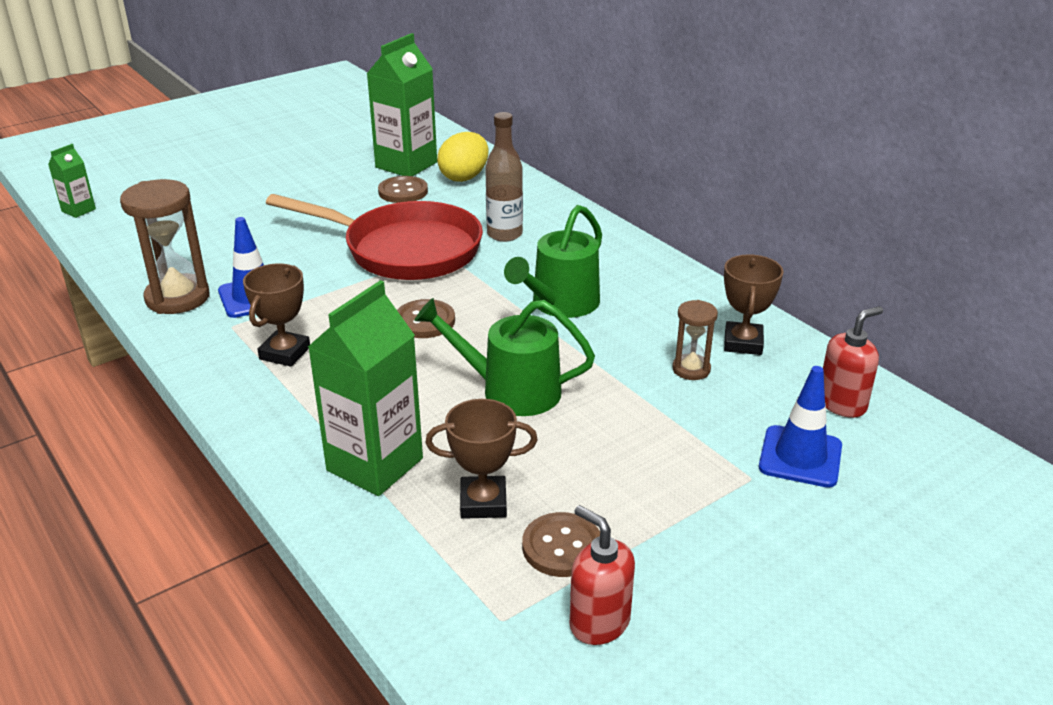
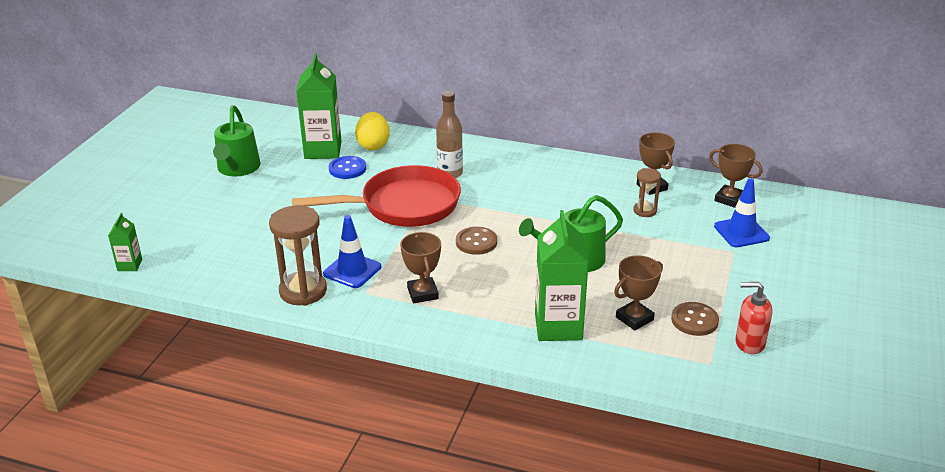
camera: 35 degrees left, 0 degrees up
brown button [378,176,428,203] -> blue button [329,156,366,179]
green watering can [504,205,602,318] -> green watering can moved to [213,105,260,177]
red soap dispenser [823,306,883,418] -> brown trophy [709,144,763,208]

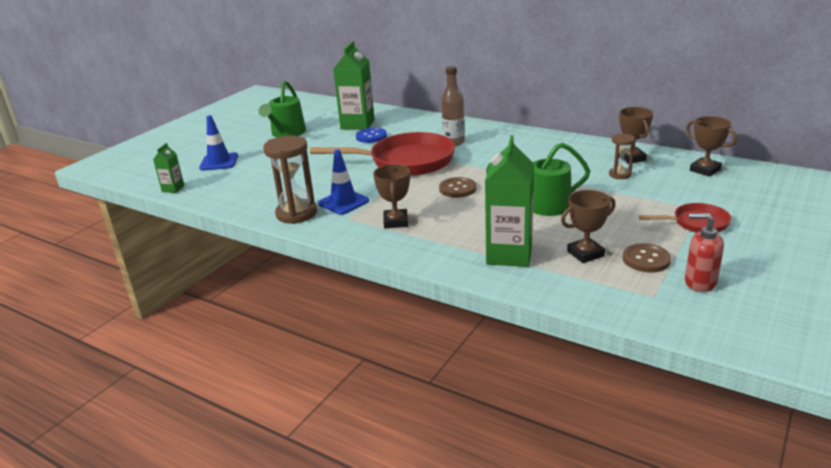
camera: 15 degrees right, 5 degrees down
yellow egg [355,112,390,150] -> none
blue traffic cone [714,179,770,247] -> blue traffic cone moved to [199,115,238,171]
none -> red pan [639,203,731,233]

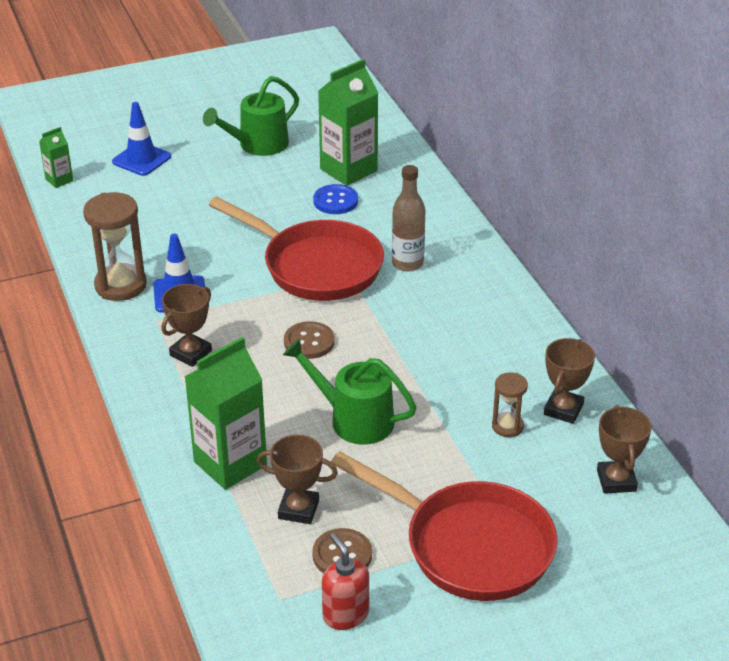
camera: 35 degrees right, 10 degrees up
red pan [639,203,731,233] -> red pan [331,451,557,601], size x1.99

